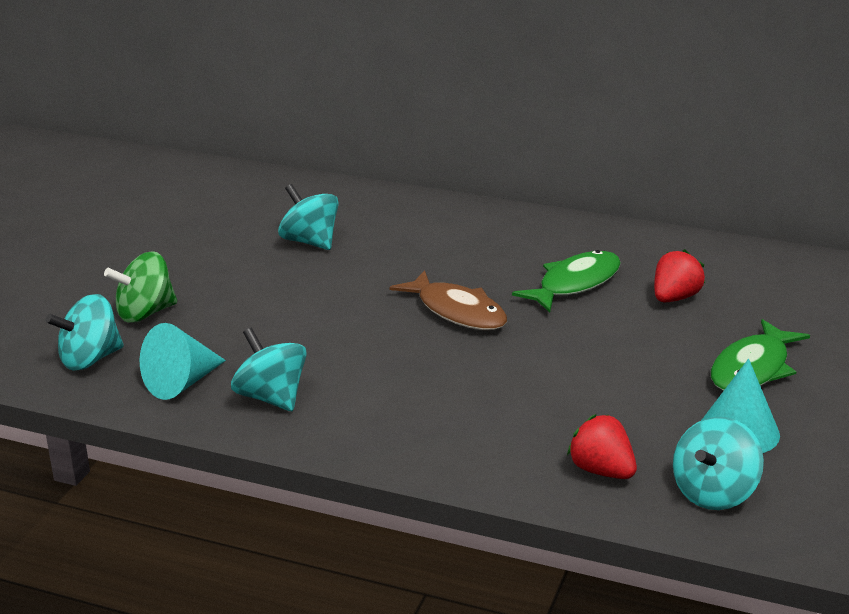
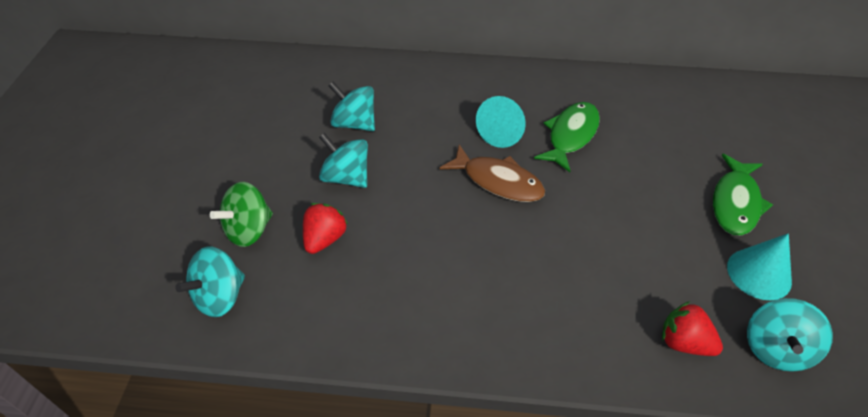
camera: 15 degrees left, 20 degrees up
turquoise cone [140,323,226,400] -> turquoise cone moved to [476,96,526,148]
turquoise spinning top [231,328,307,411] -> turquoise spinning top moved to [319,133,368,188]
red strawberry [654,249,705,302] -> red strawberry moved to [303,203,348,254]

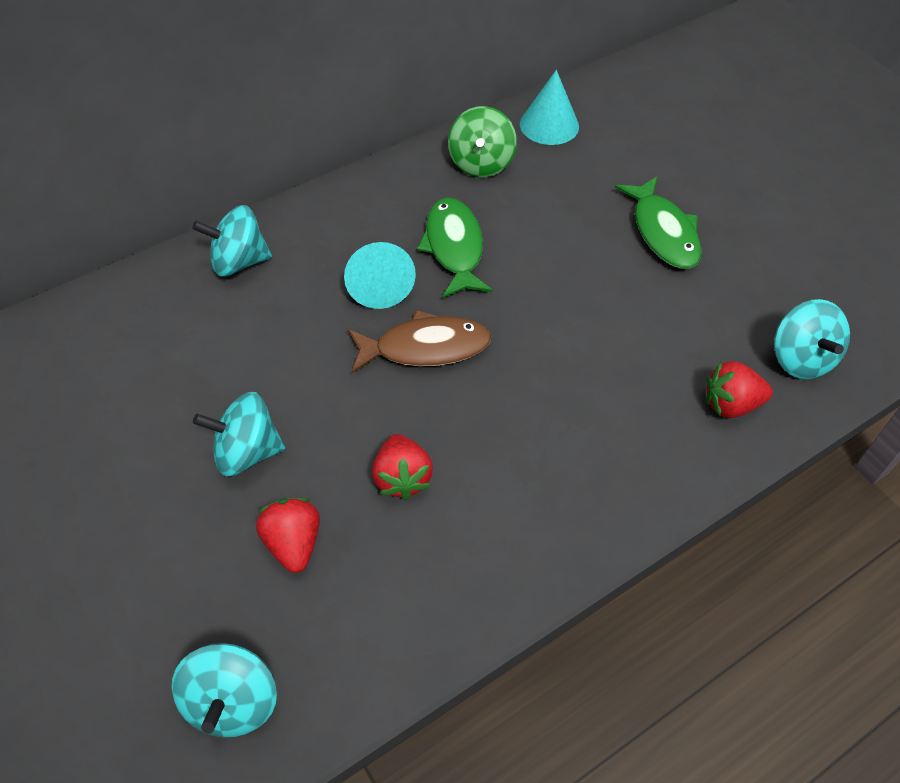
camera: 40 degrees left, 5 degrees up
green spinning top [210,182,273,247] -> green spinning top moved to [448,106,517,178]
turquoise spinning top [329,82,375,131] -> turquoise spinning top moved to [192,205,272,277]
turquoise cone [727,233,792,300] -> turquoise cone moved to [520,70,579,145]
none -> red strawberry [372,434,433,500]

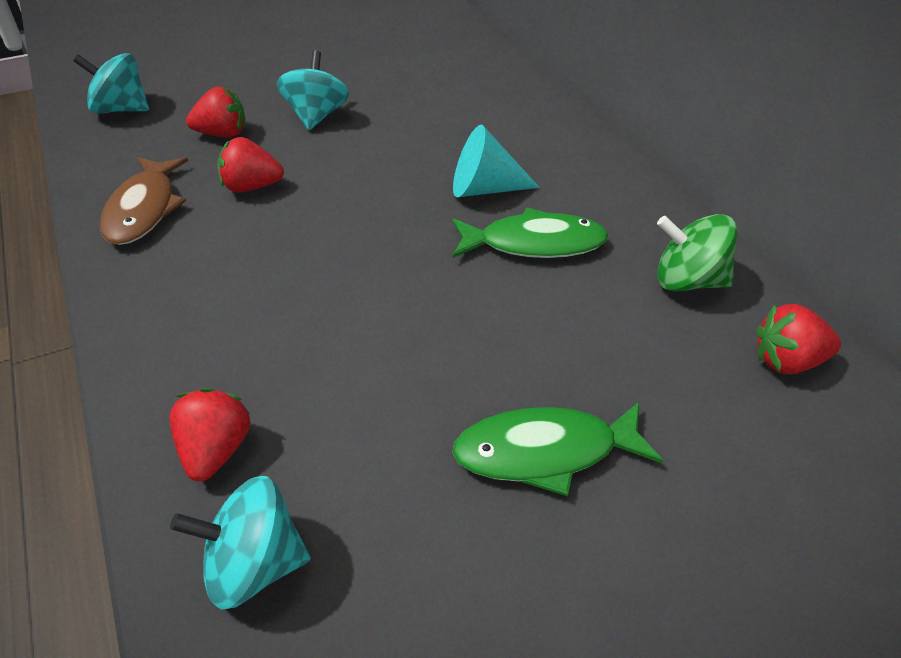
camera: 100 degrees right, 10 degrees down
turquoise spinning top [192,205,272,277] -> none
brown fish [348,310,491,373] -> brown fish moved to [100,157,188,245]
turquoise cone [520,70,579,145] -> red strawberry [756,304,841,374]

